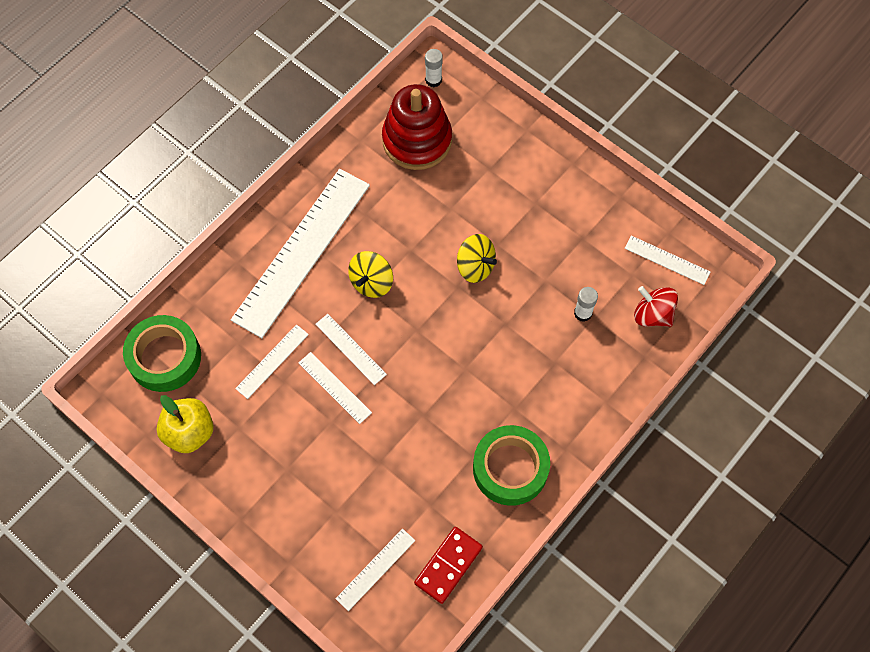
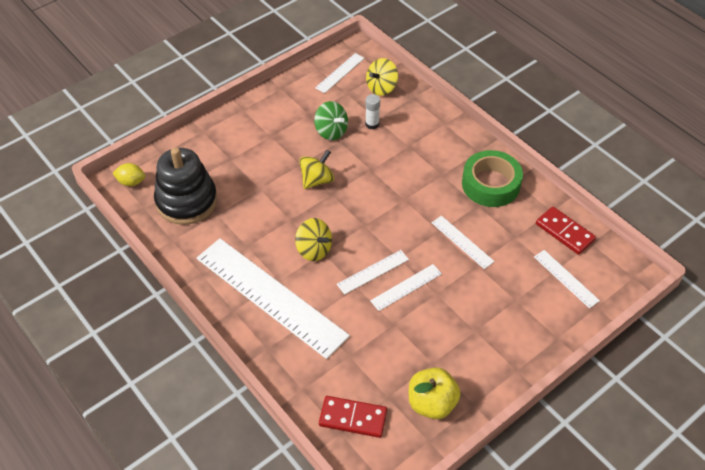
camera: 80 degrees left, 15 degrees down
green tape [123,315,201,392] -> red domino [319,396,387,438]
white ruler [235,324,309,399] -> white ruler moved to [432,216,495,269]
red stacking toy [382,84,452,170] -> black stacking toy [154,147,217,225]
white glue stick [425,49,443,87] -> yellow lemon [113,163,145,186]
red spinning top [634,286,678,327] -> yellow spinning top [366,58,398,96]
none -> green spinning top [314,101,348,140]

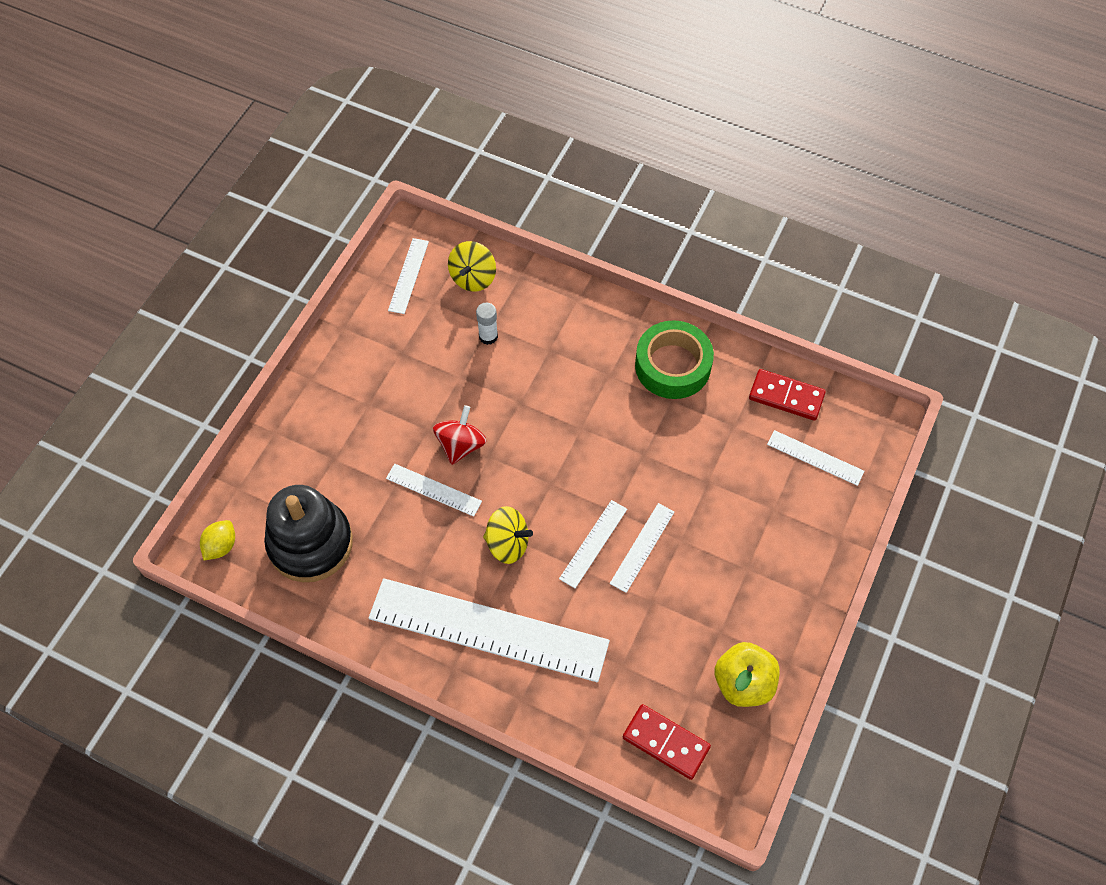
camera: 25 degrees left, 10 degrees up
yellow lemon [113,163,145,186] -> yellow lemon turned 45 degrees counterclockwise [200,520,235,560]
yellow spinning top [299,150,334,189] -> red spinning top [433,405,487,465]
green spinning top [314,101,348,140] -> none
red domino [319,396,387,438] -> red domino turned 45 degrees clockwise [623,704,711,780]
white ruler [432,216,495,269] -> white ruler moved to [386,464,482,517]

